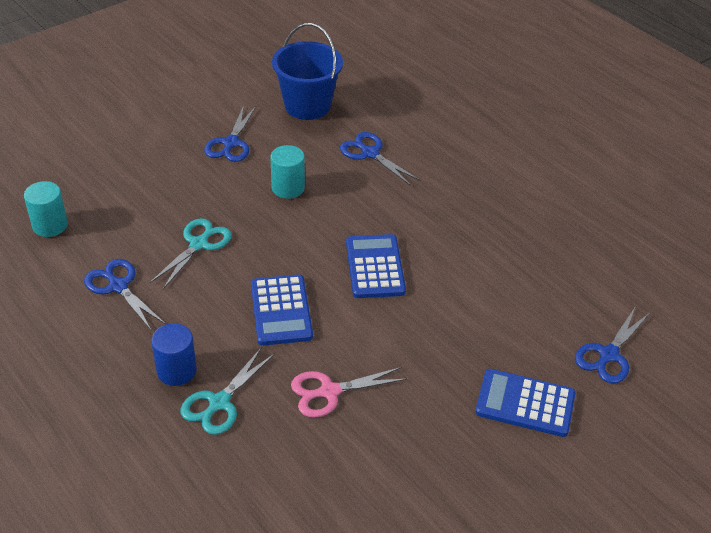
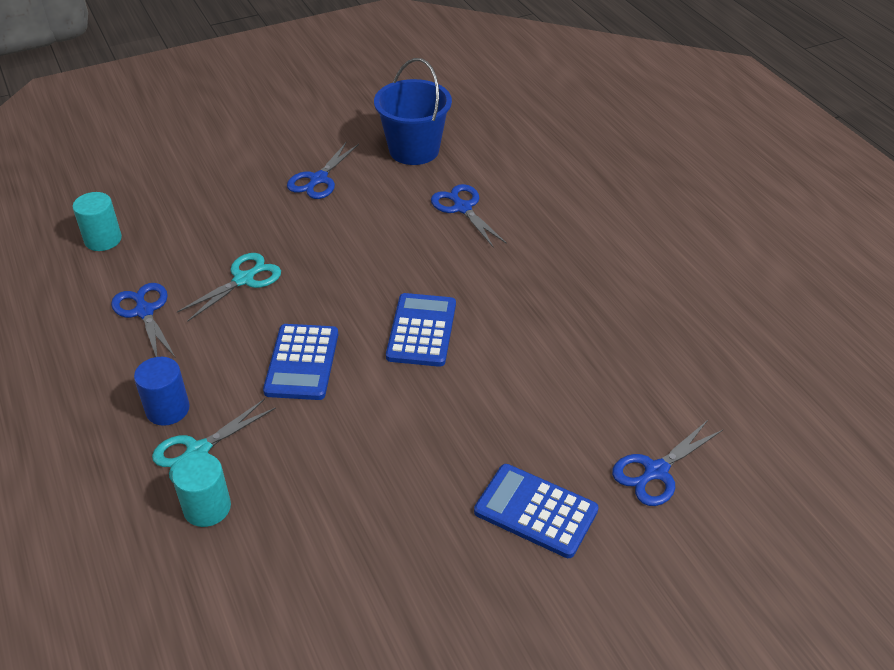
camera: 15 degrees right, 0 degrees up
turquoise cylinder [270,145,305,199] -> turquoise cylinder moved to [172,453,231,527]
pink scissors [291,367,407,418] -> none

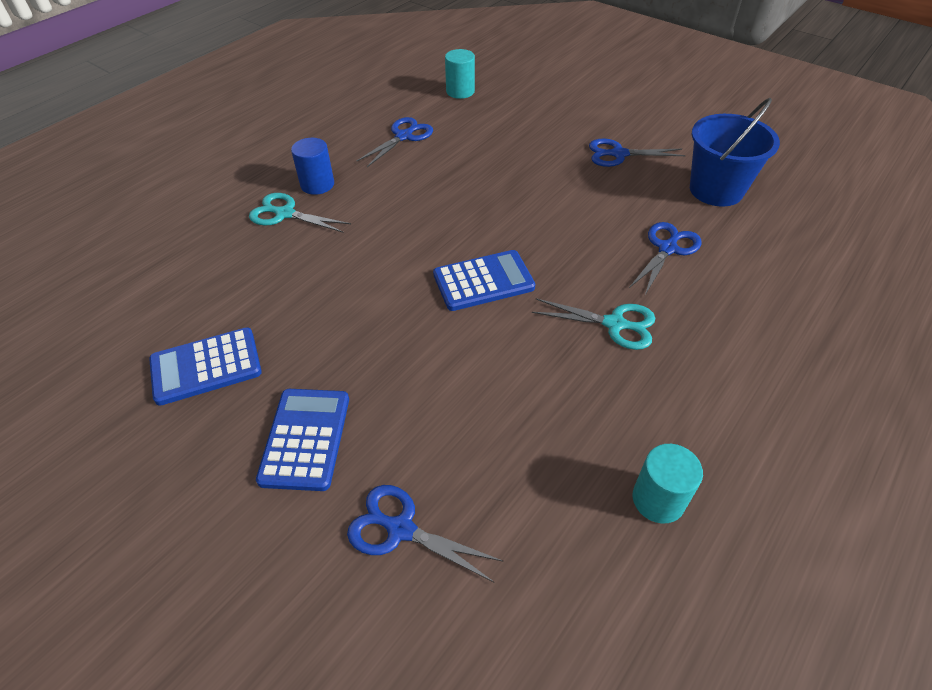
camera: 65 degrees right, 5 degrees up
turquoise cylinder [172,453,231,527] -> turquoise cylinder moved to [633,444,703,523]
turquoise scissors [177,253,281,322] -> turquoise scissors moved to [532,298,655,350]
blue calculator [263,324,338,400] -> blue calculator moved to [149,327,262,406]

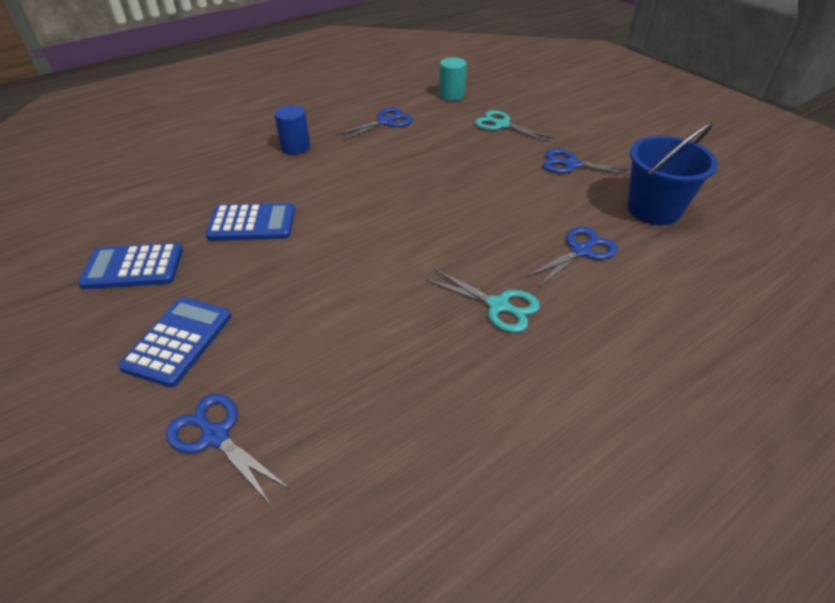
camera: 15 degrees right, 5 degrees down
turquoise scissors [249,193,351,233] -> turquoise scissors moved to [475,110,555,142]
blue calculator [433,250,535,311] -> blue calculator moved to [206,203,295,241]
turquoise cylinder [633,444,703,523] -> none

